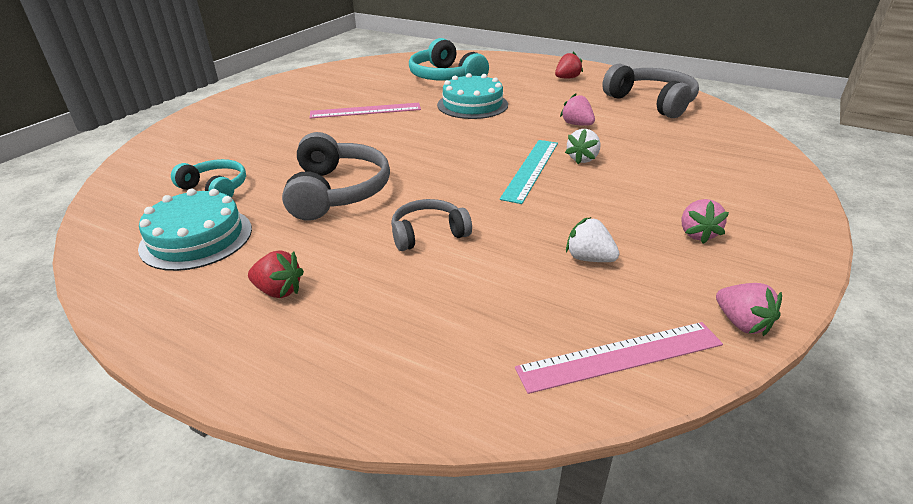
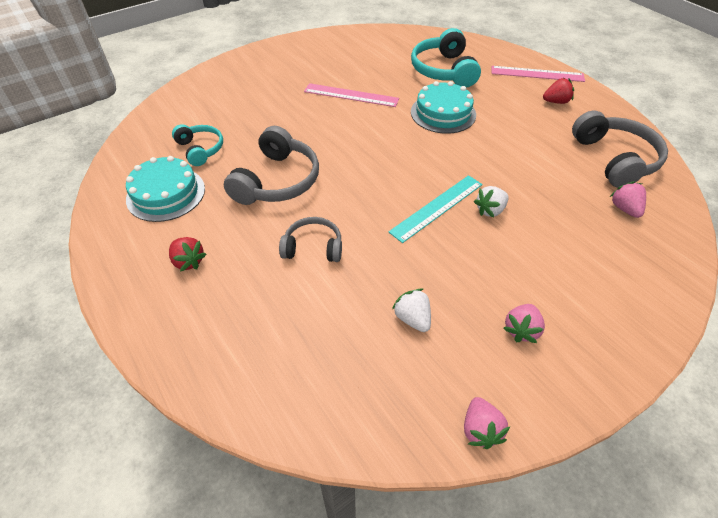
camera: 25 degrees right, 15 degrees up
pink ruler [515,322,723,394] -> pink ruler moved to [492,66,585,82]
pink strawberry [560,93,595,126] -> pink strawberry moved to [610,181,646,218]

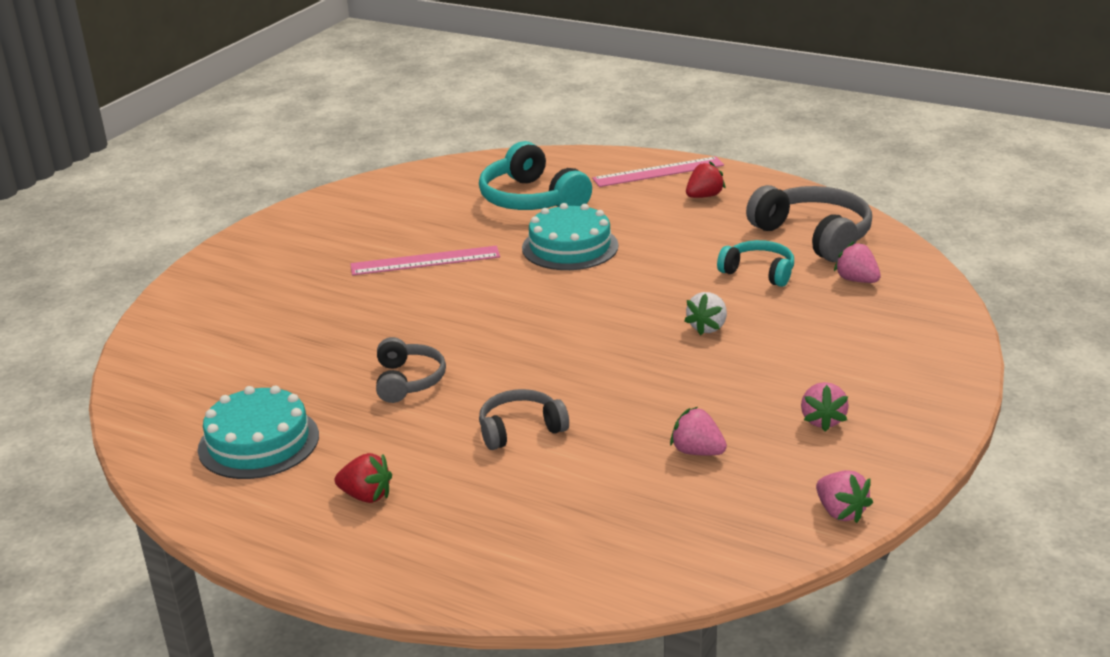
camera: 25 degrees left, 20 degrees down
turquoise headphones [172,124,223,166] -> turquoise headphones moved to [717,240,794,287]
grey headphones [224,126,319,205] -> grey headphones [376,337,446,403], size x0.60
turquoise ruler [389,175,483,243] -> none
white strawberry [392,289,431,332] -> pink strawberry [670,407,727,456]

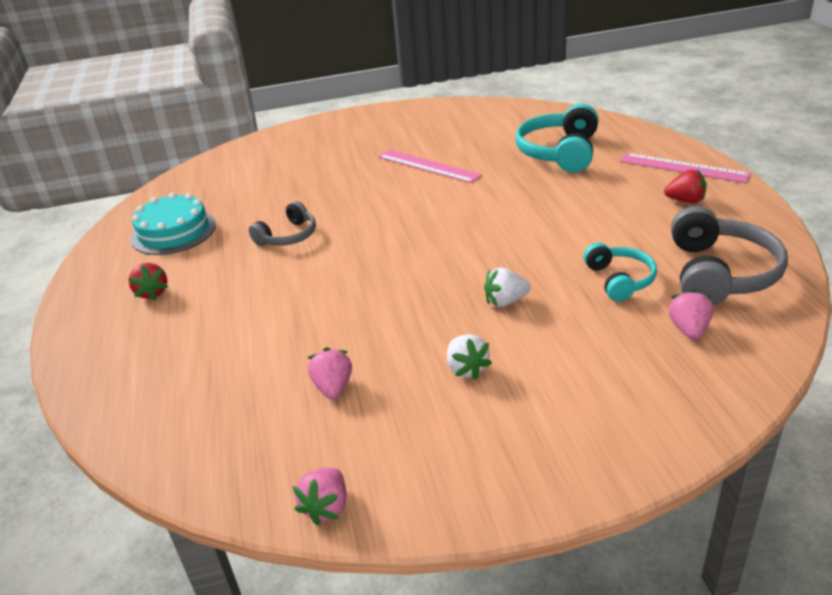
camera: 50 degrees right, 5 degrees up
grey headphones [479,389,569,450] -> none
turquoise cake [522,203,619,270] -> none
pink strawberry [801,382,849,432] -> none
none -> white strawberry [447,334,492,380]

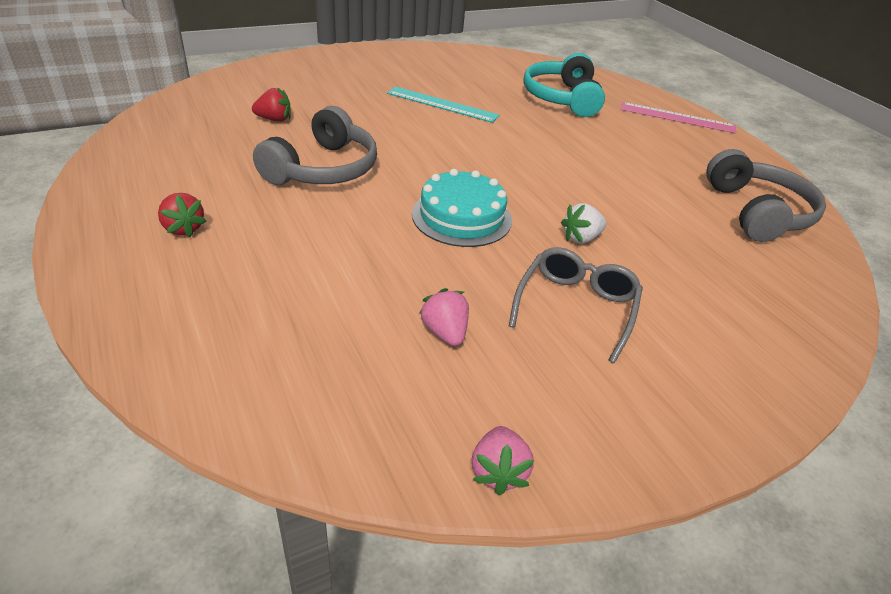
camera: 20 degrees left, 5 degrees up
turquoise cake [131,193,216,255] -> turquoise cake moved to [412,169,512,247]
grey headphones [249,201,316,246] -> grey headphones [253,106,377,185], size x1.67
pink ruler [378,150,482,183] -> turquoise ruler [387,86,500,123]
white strawberry [447,334,492,380] -> grey glasses [509,247,643,363]
turquoise headphones [583,243,657,302] -> none
red strawberry [664,170,707,203] -> red strawberry moved to [252,87,291,122]
pink strawberry [668,289,714,340] -> none

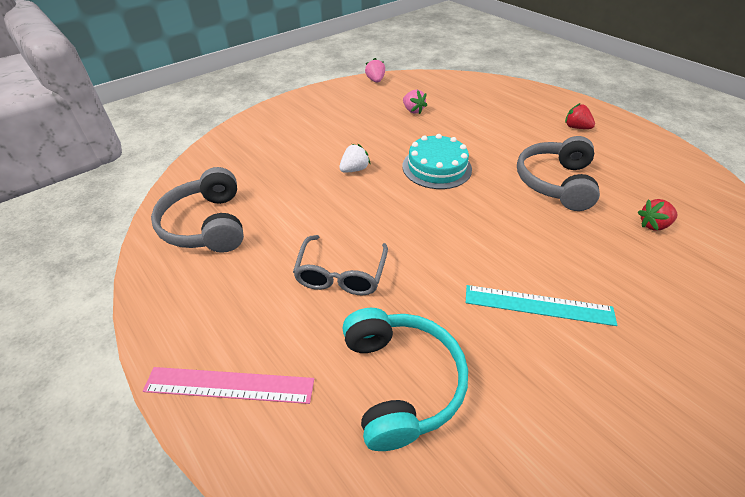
camera: 170 degrees right, 5 degrees up
grey glasses [509,247,643,363] -> grey glasses moved to [293,235,388,295]

